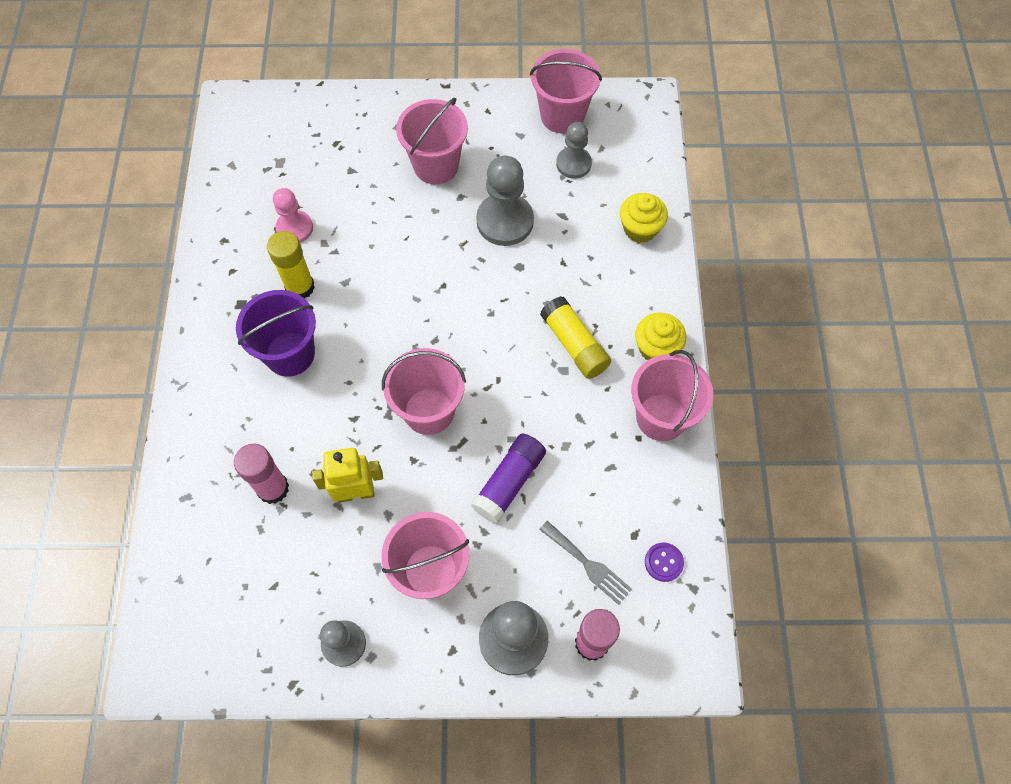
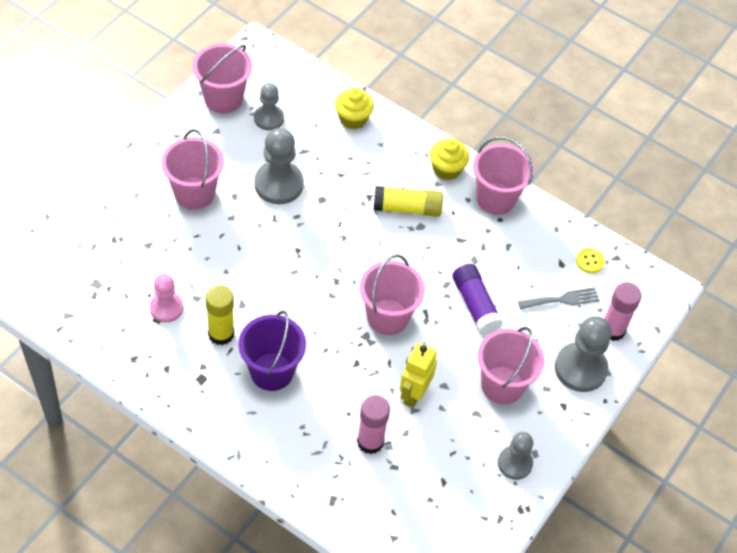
camera: 60 degrees left, 10 degrees down
purple button [645,543,684,582] -> yellow button [576,248,605,273]

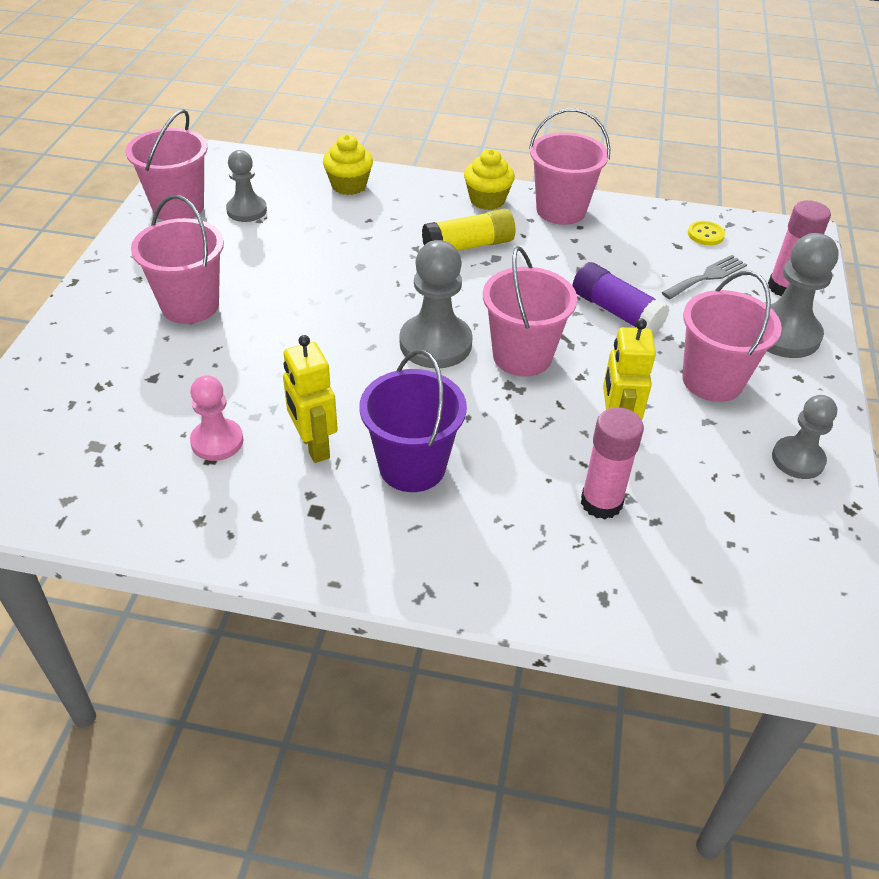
camera: 20 degrees left, 10 degrees down
yellow glue stick [205,285,234,345] -> yellow robot [283,335,338,463]
grey pawn [254,128,304,204] -> grey pawn moved to [400,240,473,368]

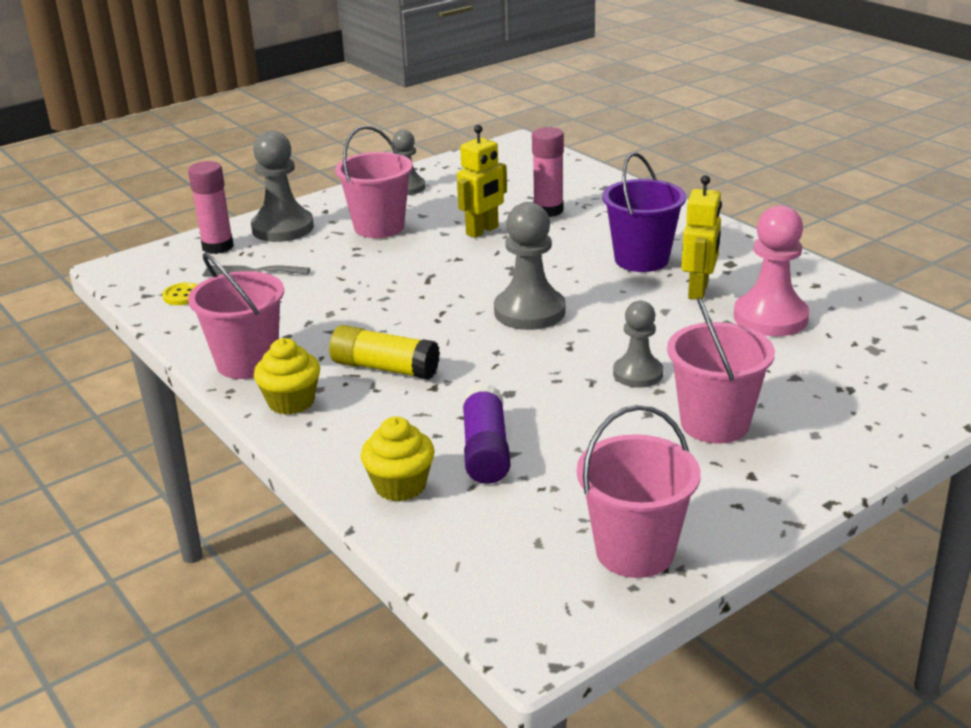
camera: 135 degrees left, 15 degrees down
pink pawn [190,375,243,461] -> pink pawn [734,205,809,336], size x1.58
grey pawn [226,150,267,222] -> grey pawn moved to [613,301,663,388]
pink bucket [483,246,577,377] -> none
purple glue stick [572,262,670,335] -> purple glue stick moved to [462,383,511,484]

